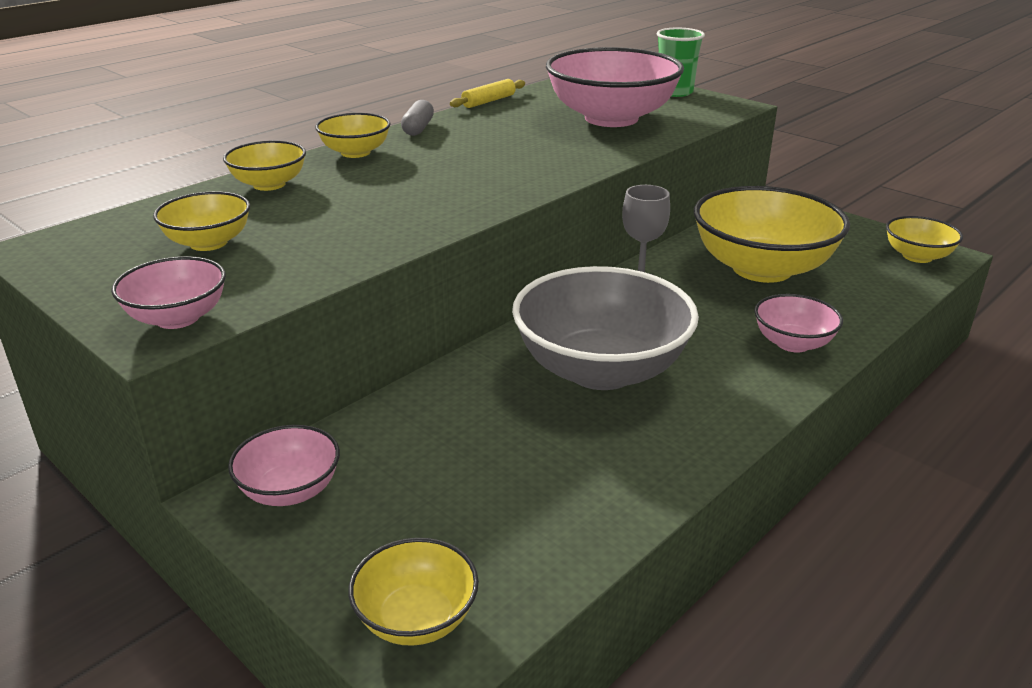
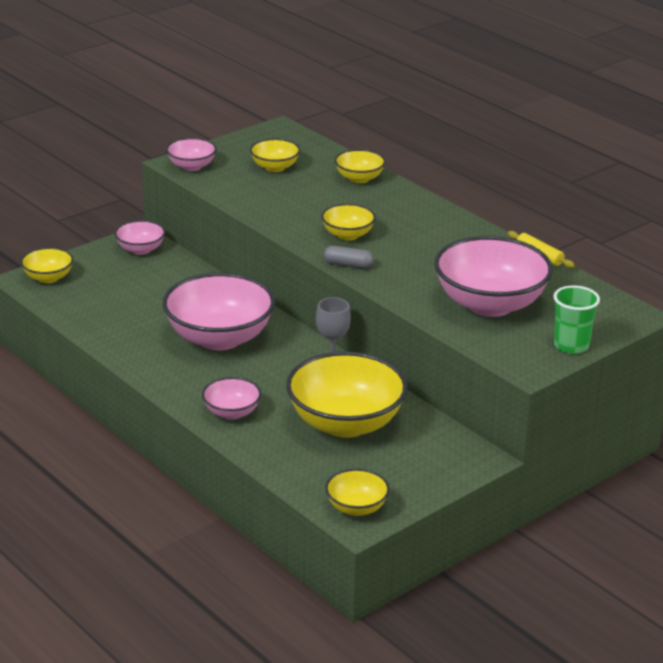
camera: 95 degrees right, 0 degrees up
yellow bowl [315,113,391,158] -> yellow bowl moved to [321,204,376,240]
grey capsule [401,100,434,136] -> grey capsule moved to [324,246,374,269]
grey bowl [512,266,699,390] -> pink bowl [162,273,275,350]

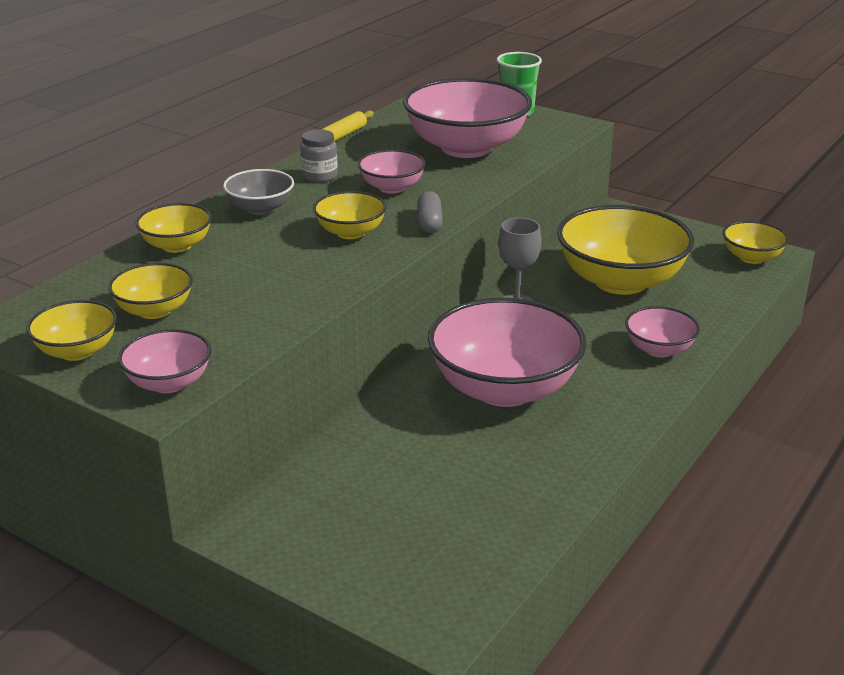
camera: 105 degrees left, 0 degrees up
yellow bowl [21,247,73,283] -> yellow bowl moved to [26,300,117,361]
pink bowl [114,220,165,255] -> pink bowl moved to [358,150,426,194]
none -> grey bowl [223,169,294,215]
none -> grey jar [300,129,338,182]

